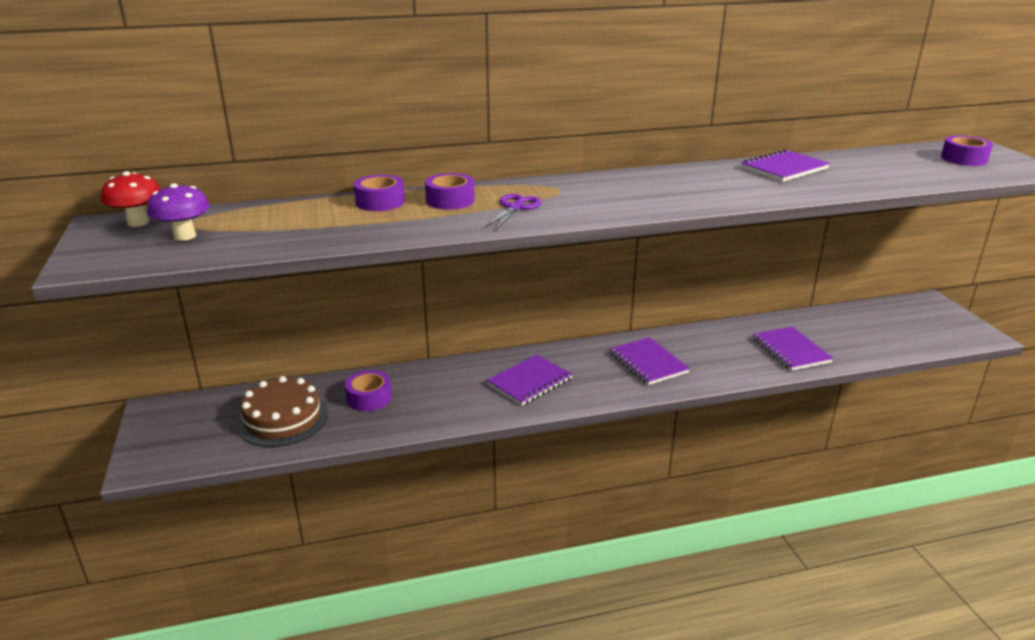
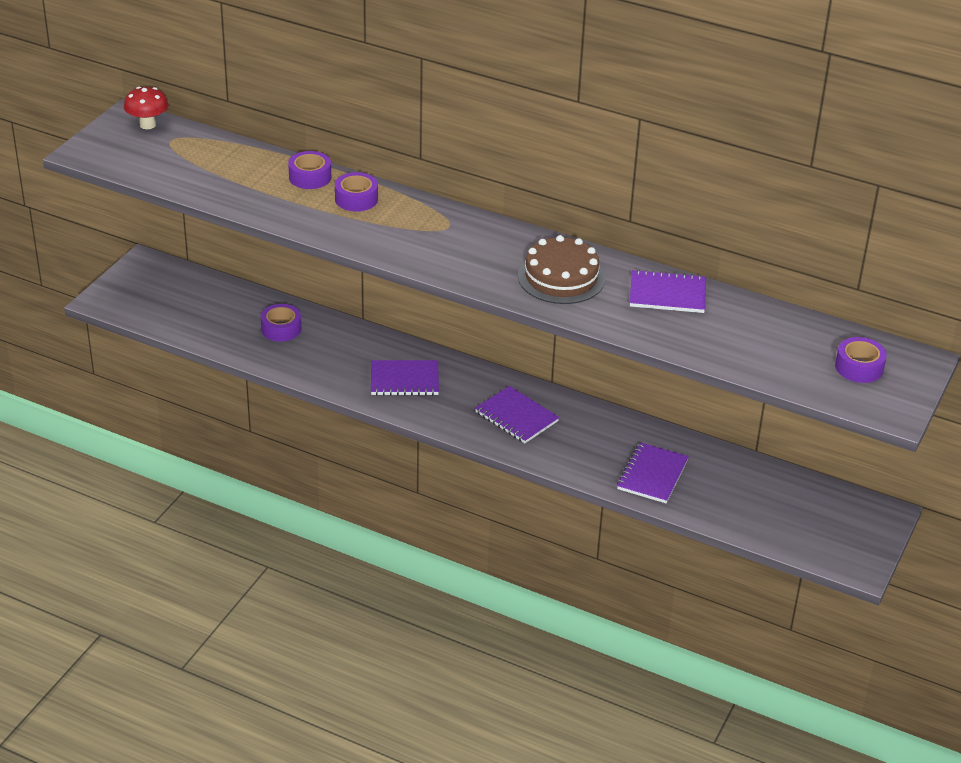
camera: 40 degrees right, 10 degrees up
purple mushroom [147,183,210,241] -> none
brown cake [236,376,328,447] -> brown cake moved to [518,235,605,304]
purple scissors [484,194,542,230] -> none
purple notebook [610,337,690,385] -> purple notebook turned 60 degrees counterclockwise [475,386,559,443]

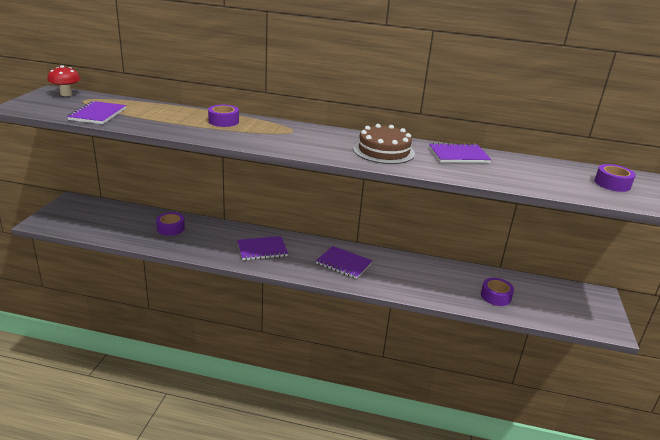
camera: 15 degrees left, 10 degrees down
purple tape [288,151,331,189] -> purple tape moved to [481,278,514,306]
purple notebook [617,442,689,503] -> purple notebook moved to [67,101,126,124]

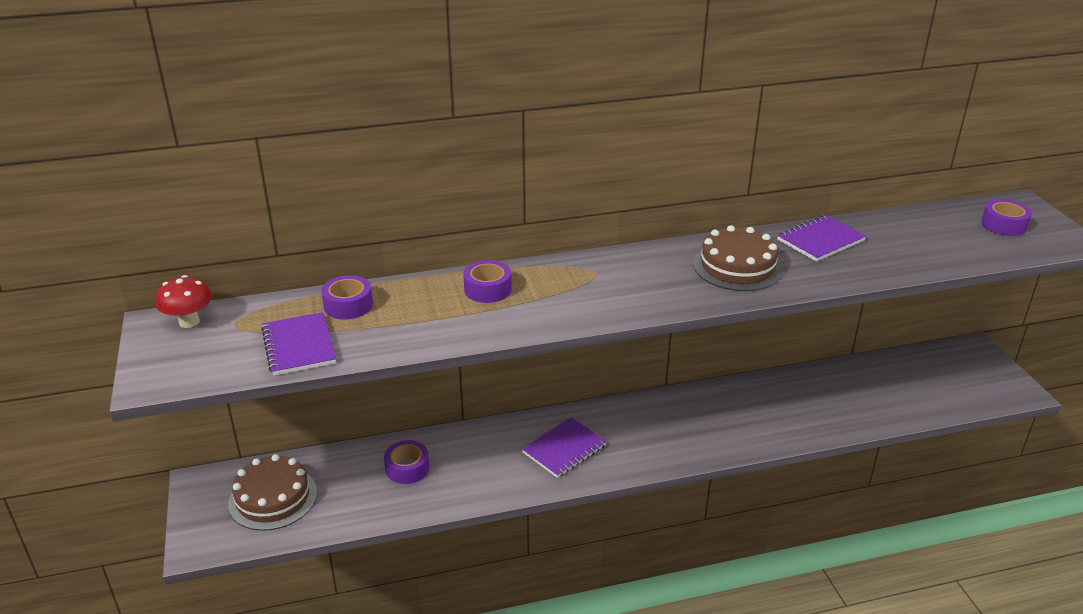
camera: 25 degrees left, 5 degrees up
purple notebook [316,246,373,279] -> none
purple tape [481,278,514,306] -> purple tape moved to [321,275,373,320]
none -> brown cake [228,454,317,531]

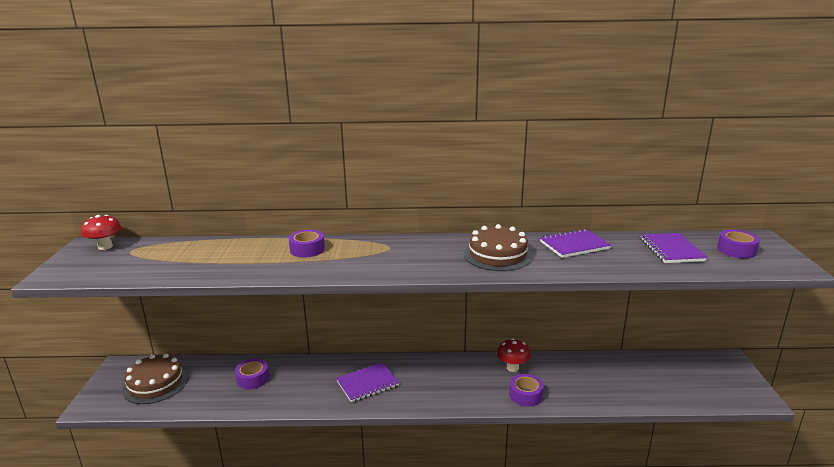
camera: 15 degrees right, 10 degrees down
purple notebook [261,312,336,376] -> purple notebook moved to [640,233,708,263]
purple tape [321,275,373,320] -> purple tape moved to [509,374,544,407]
none -> red mushroom [497,338,531,372]

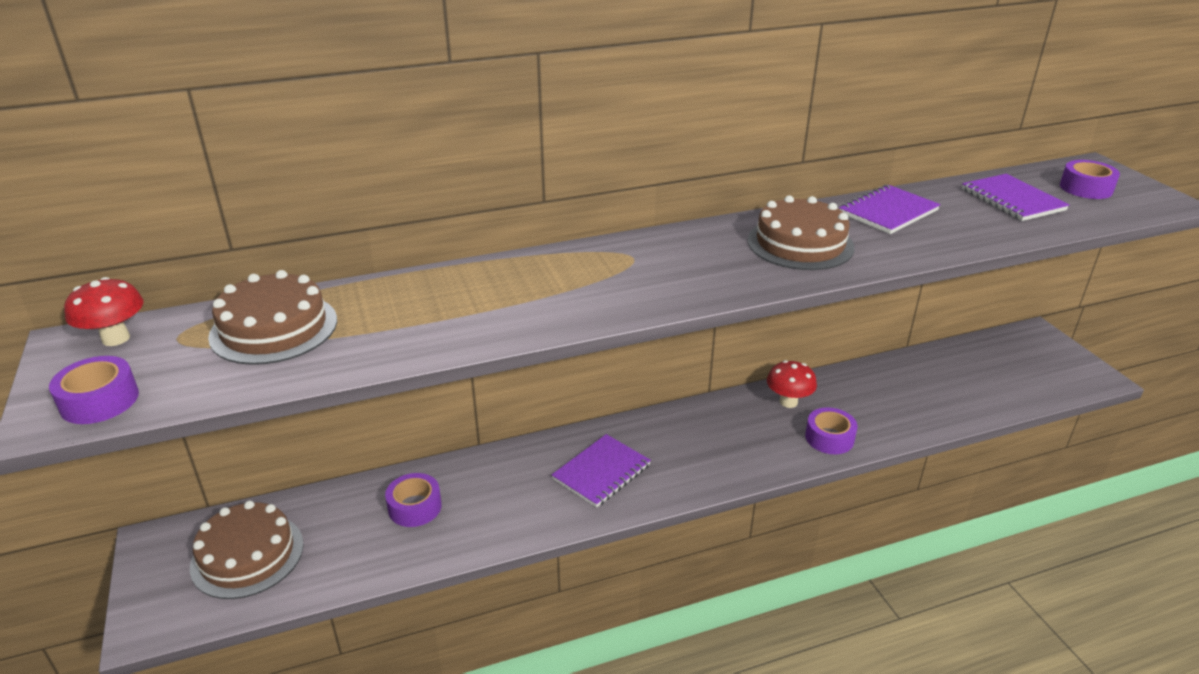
camera: 20 degrees left, 10 degrees up
purple tape [289,230,325,258] -> purple tape moved to [49,356,139,424]
none -> brown cake [208,270,337,365]

